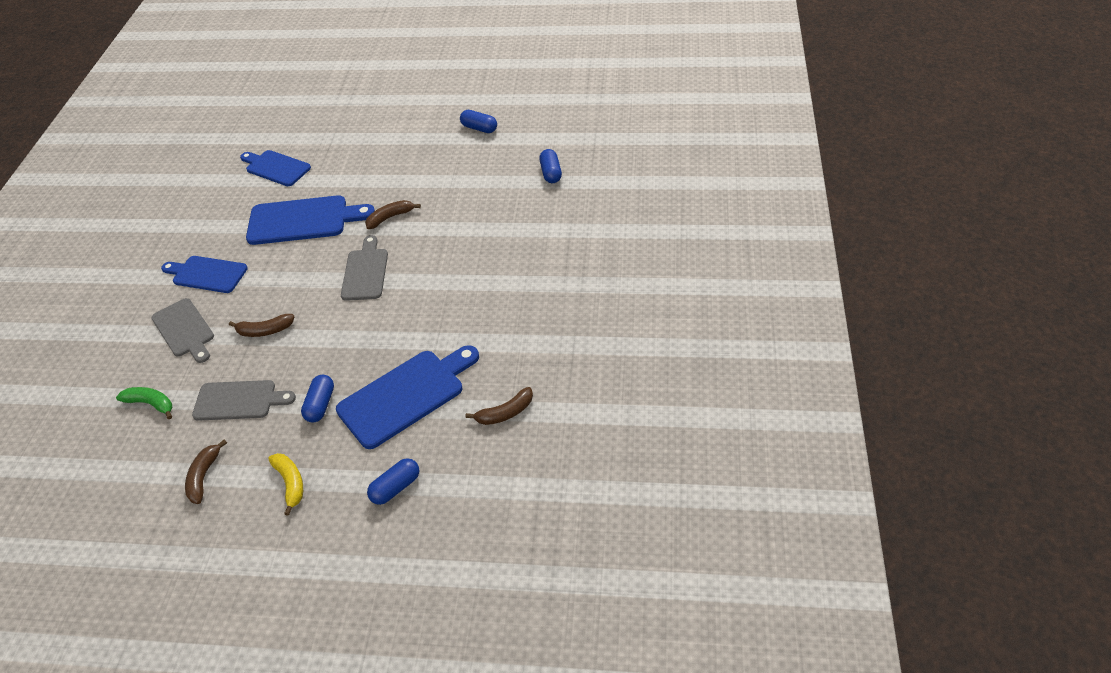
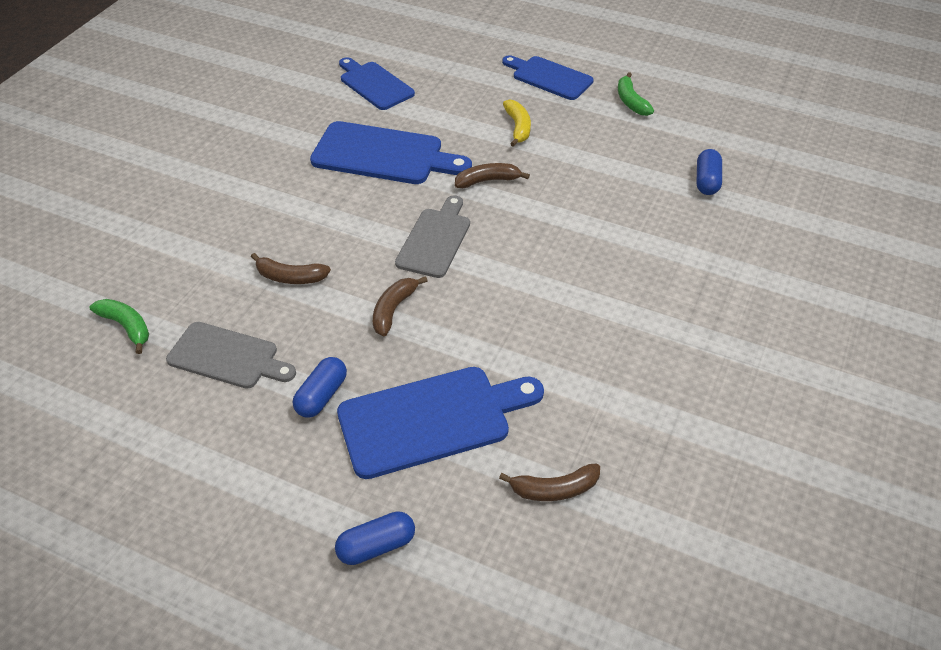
camera: 15 degrees right, 0 degrees up
grey cutting board [151,298,214,363] -> none
blue cutting board [161,256,248,293] -> blue cutting board moved to [502,55,594,100]
brown banana [185,440,227,504] -> brown banana moved to [373,276,427,336]
yellow banana [268,453,303,516] -> yellow banana moved to [503,99,531,147]
blue capsule [460,110,497,133] -> green banana [618,72,654,116]

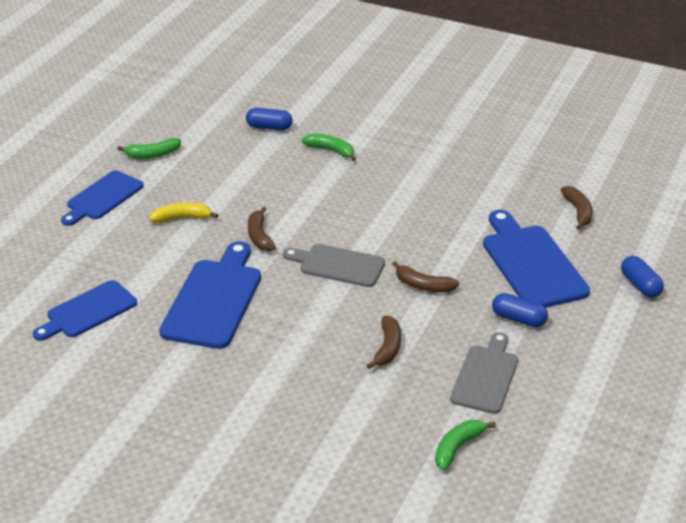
camera: 90 degrees left, 10 degrees down
none -> green banana [302,133,356,161]

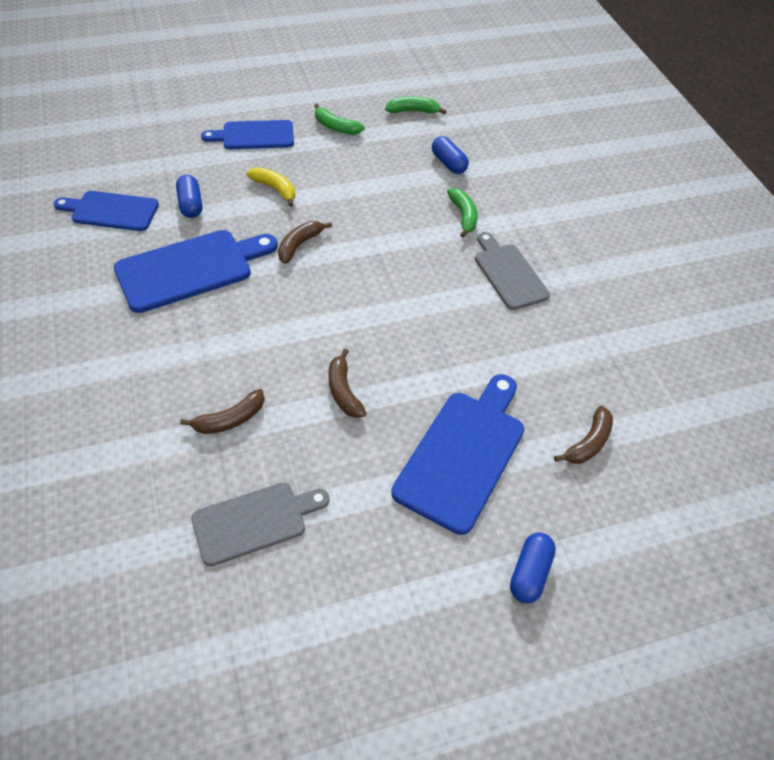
camera: 45 degrees right, 15 degrees up
grey cutting board [283,244,385,287] -> grey cutting board moved to [475,232,550,310]
green banana [435,420,496,471] -> green banana moved to [385,96,447,115]
blue capsule [492,293,548,327] -> blue capsule moved to [176,175,202,218]

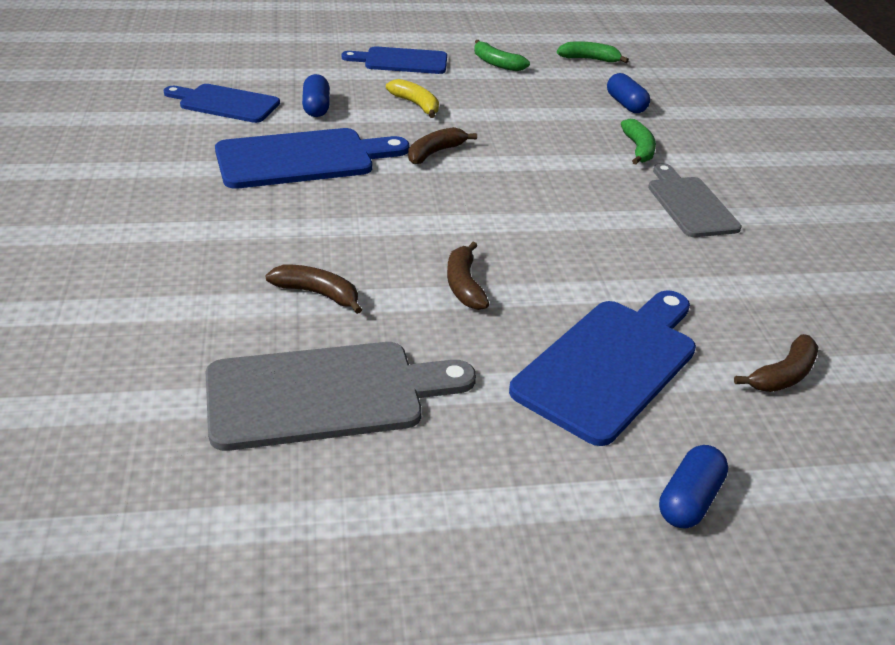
camera: 10 degrees right, 15 degrees down
brown banana [180,389,264,434] -> brown banana turned 135 degrees counterclockwise [265,265,362,314]
grey cutting board [191,482,330,566] -> grey cutting board [206,342,476,451], size x1.50

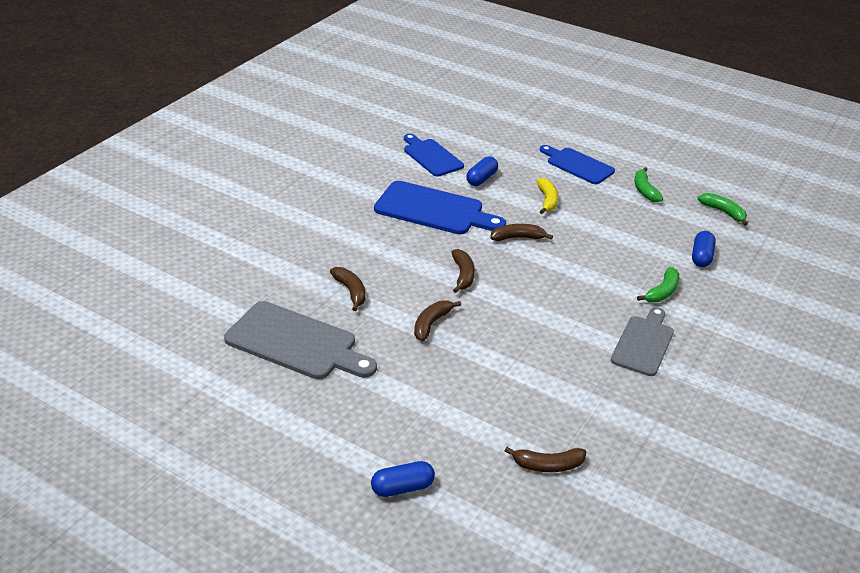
camera: 40 degrees right, 0 degrees up
blue cutting board [509,290,696,446] -> none
none -> brown banana [451,249,475,293]

